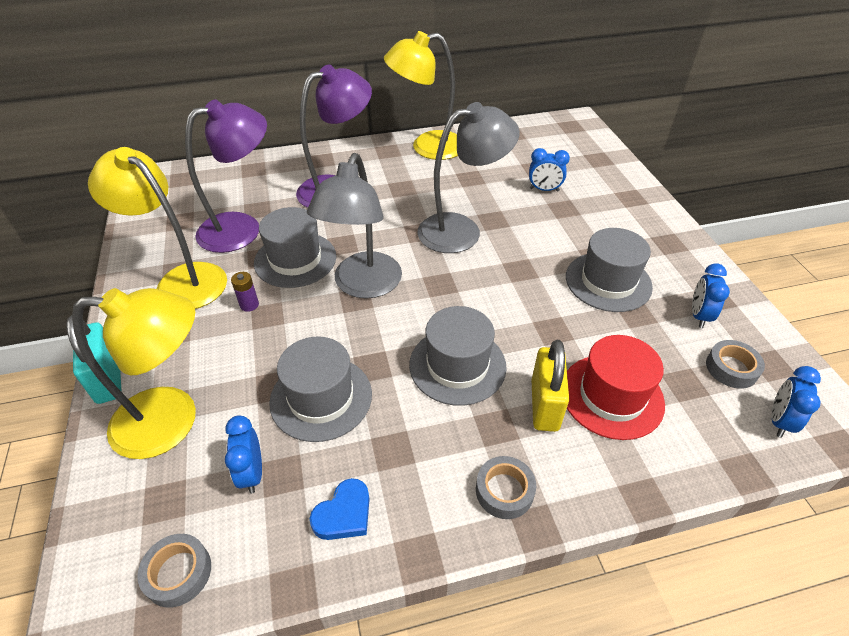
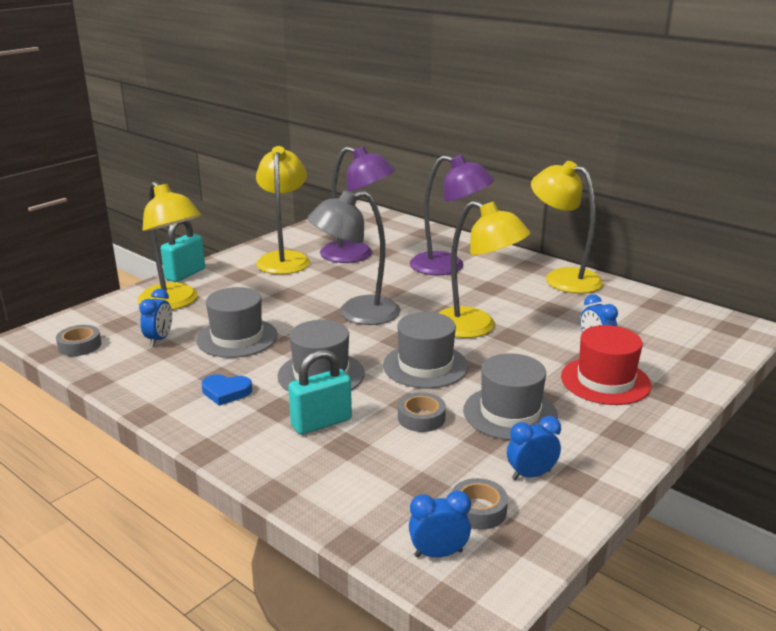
camera: 55 degrees right, 20 degrees down
blue clock [225,415,262,494] -> blue clock turned 150 degrees clockwise [139,289,172,346]
purple battery [231,272,259,312] -> none
grey hat [254,207,336,288] -> grey hat moved to [383,312,468,388]
blue heart [310,478,370,540] -> blue heart moved to [201,374,252,406]
grey lamp [417,102,520,253] -> yellow lamp [439,201,530,338]
grey tape [476,456,536,519] -> grey tape moved to [398,392,446,432]
yellow padlock [532,340,569,432] -> turquoise padlock [288,350,352,435]
red hat [567,335,665,440] -> red hat moved to [561,325,651,405]

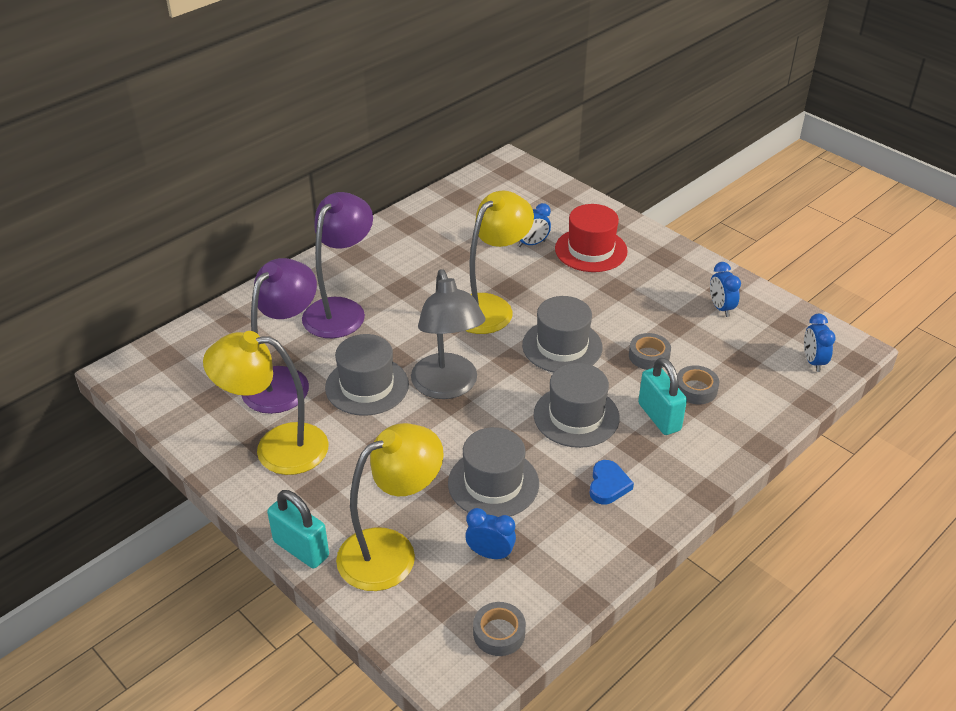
camera: 85 degrees left, 15 degrees up
grey tape [452,478,508,530] -> grey tape moved to [677,365,719,404]
grey hat [463,353,558,440] -> grey hat moved to [325,334,409,416]
yellow lamp [531,161,603,294] -> none

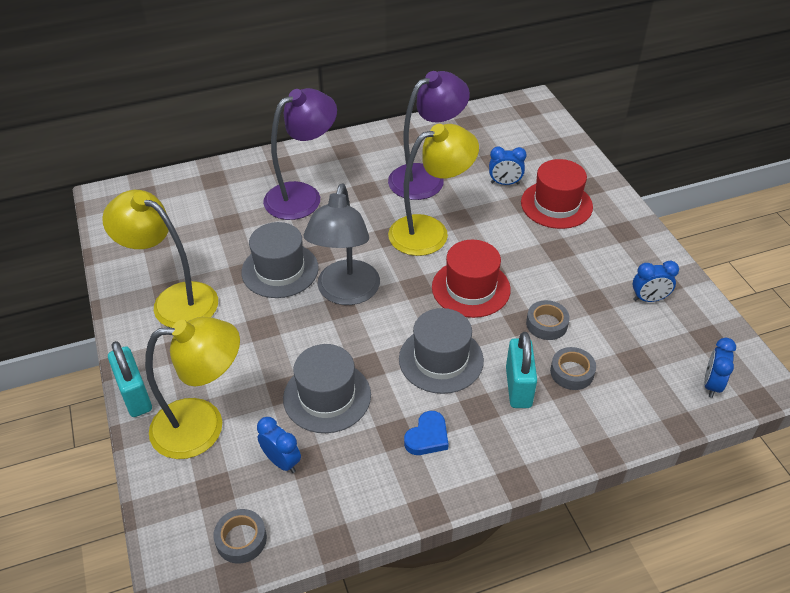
camera: 25 degrees right, 5 degrees up
purple lamp [241,258,317,414] -> purple lamp moved to [388,71,470,200]
grey hat [522,296,603,372] -> red hat [432,240,511,318]
blue clock [710,262,741,317] -> blue clock turned 105 degrees counterclockwise [632,261,679,302]

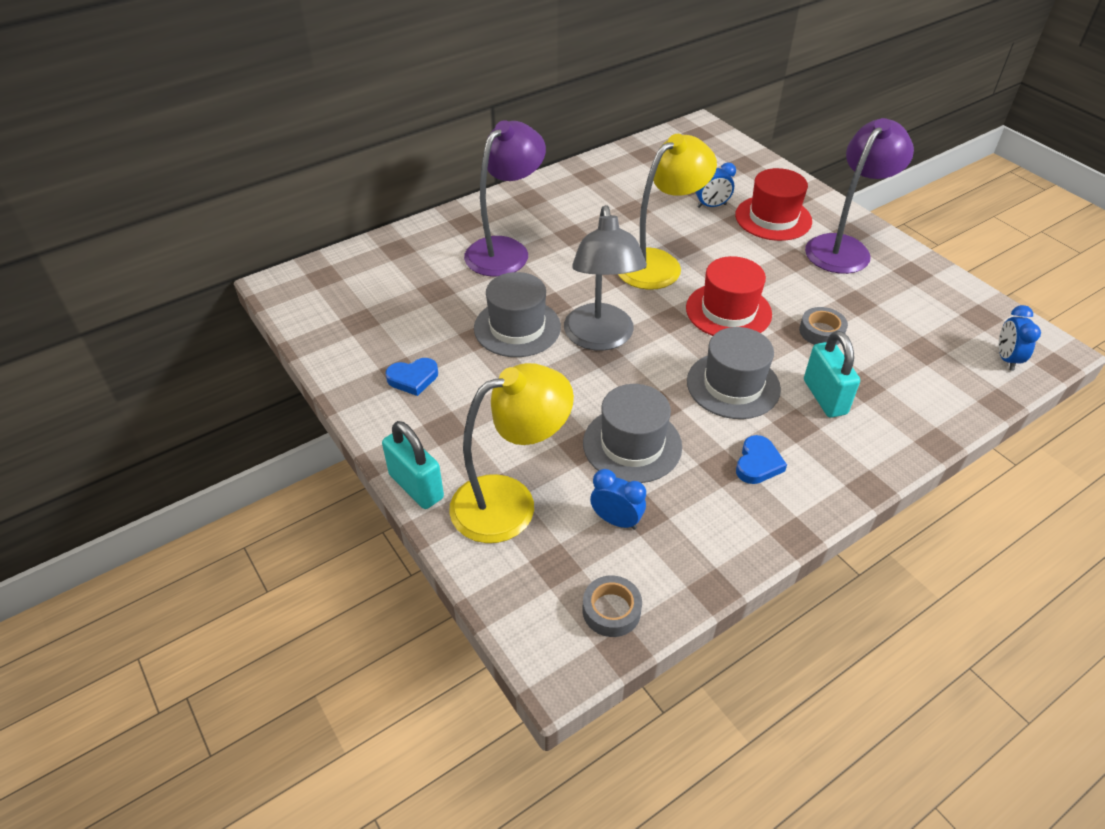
camera: 15 degrees left, 0 degrees up
yellow lamp [102,190,218,328] -> blue heart [386,358,438,396]
purple lamp [388,71,470,200] -> purple lamp moved to [805,118,914,274]
grey tape [550,347,596,390] -> none
blue clock [632,261,679,302] -> none

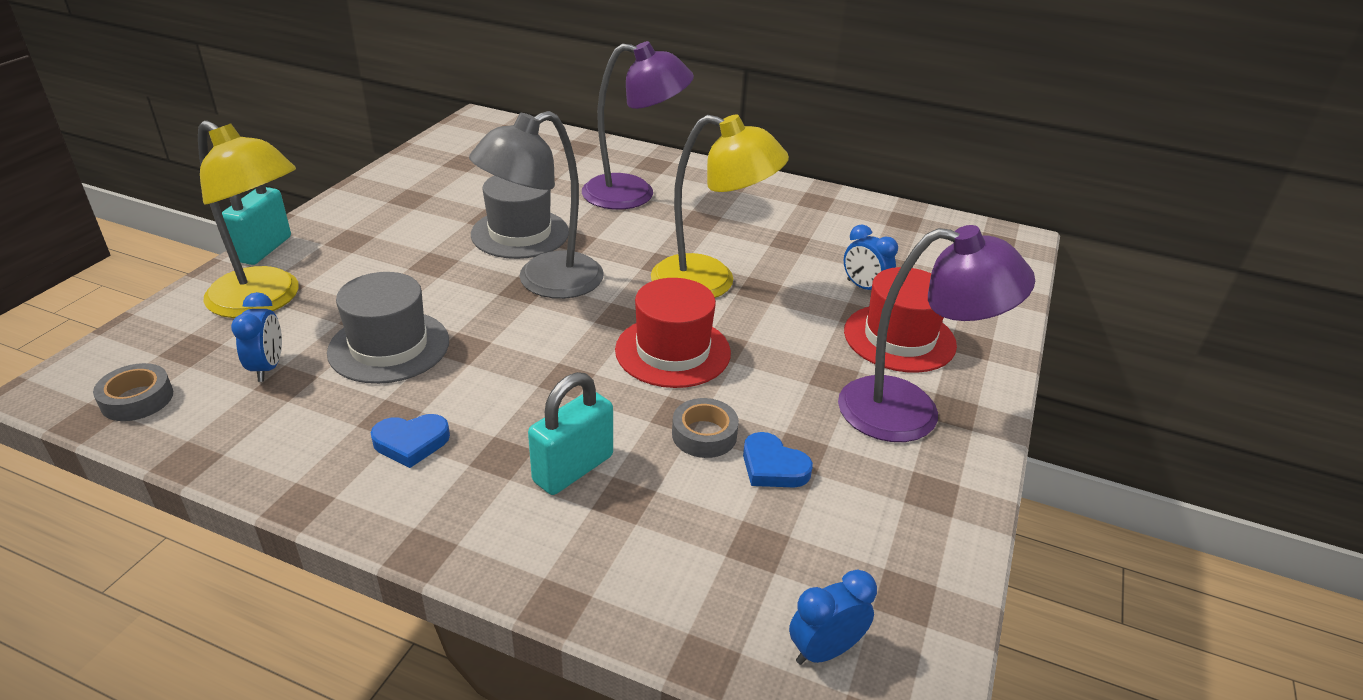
camera: 55 degrees right, 10 degrees down
blue heart [386,358,438,396] -> blue heart moved to [743,432,813,488]
grey hat [687,327,781,419] -> none

